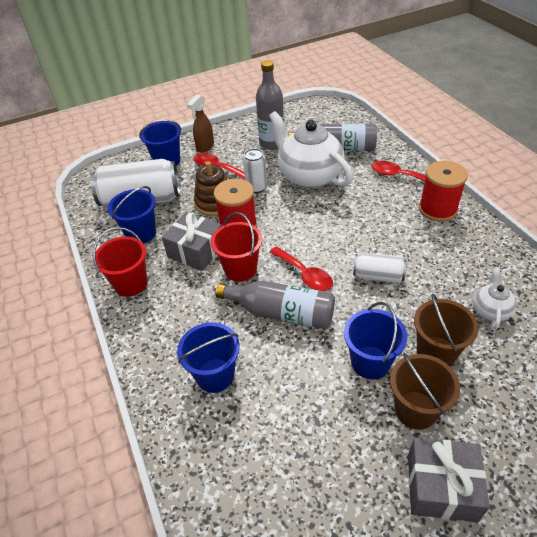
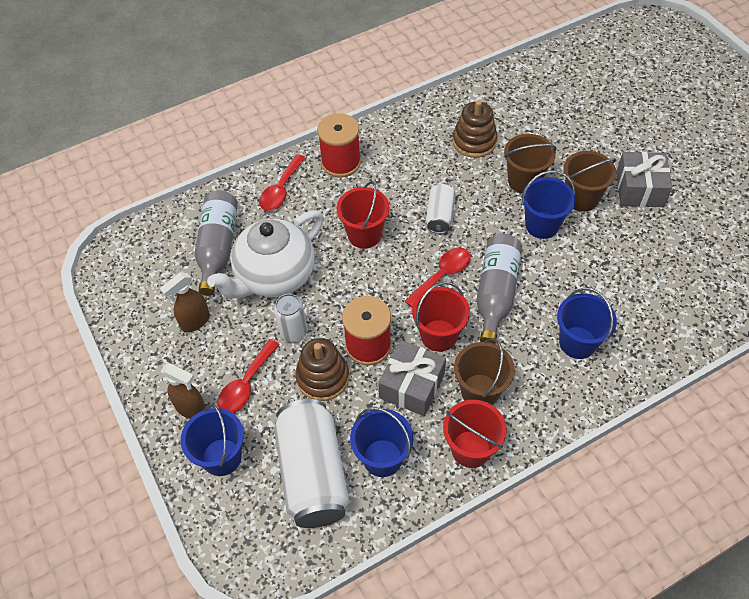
camera: 95 degrees left, 10 degrees up
grey bottle [256,60,284,150] -> brown spray bottle [160,273,210,332]
white teapot [473,267,516,329] -> brown stacking toy [452,100,497,158]
none -> red bucket [337,181,390,249]
none -> brown bucket [454,338,515,405]

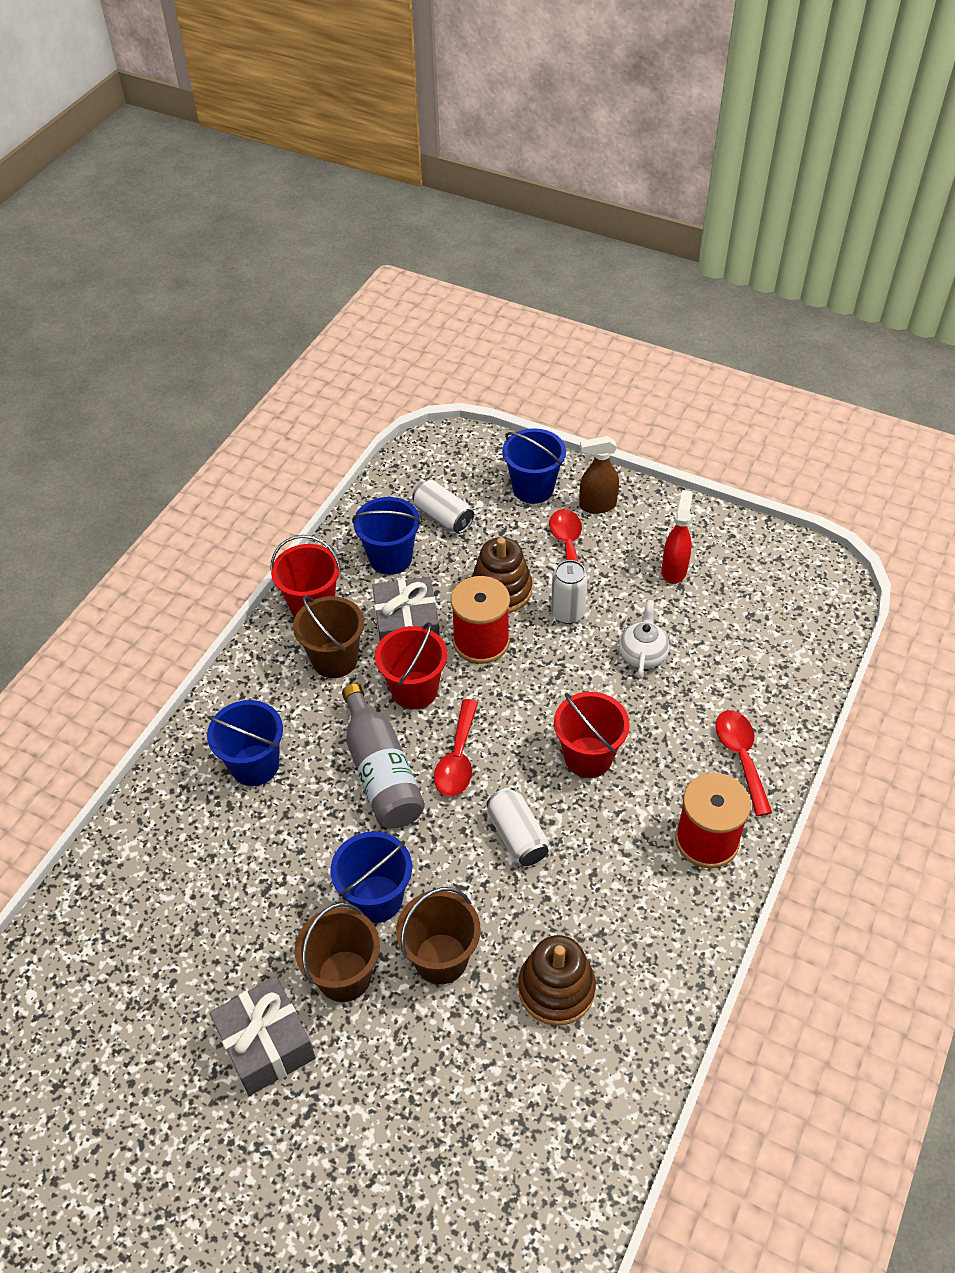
camera: 145 degrees right, 5 degrees down
brown spray bottle [160,273,210,332] -> red spray bottle [661,490,693,584]
grey bottle [195,190,238,296] -> none
white teapot [207,210,324,299] -> white teapot [619,600,669,679], size x0.47
white can [274,399,350,528] -> white can [412,480,474,534], size x0.52

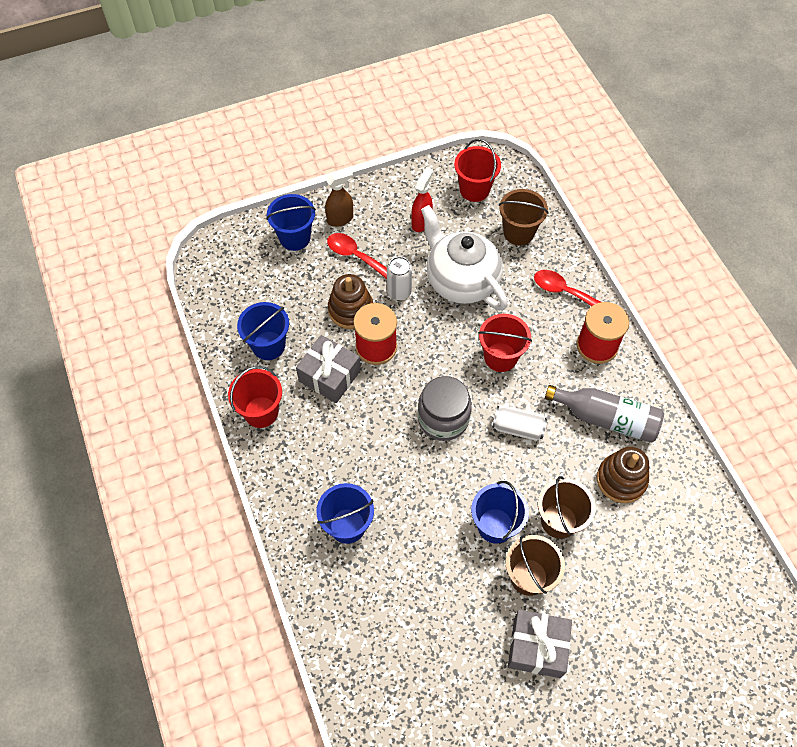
camera: 50 degrees left, 10 degrees up
brown bucket [293,595,364,678] -> brown bucket moved to [499,189,549,245]
grey bottle [342,684,425,829] -> grey bottle moved to [545,385,664,443]
red bucket [375,622,447,710] -> red bucket moved to [454,139,501,202]
white can [412,480,474,534] -> none
red spoon [434,699,478,797] -> grey jar [418,376,472,441]
brown spray bottle [579,436,619,514] -> brown spray bottle turned 150 degrees counterclockwise [325,168,353,227]
white teapot [619,600,669,679] -> white teapot [421,205,508,311], size x2.15
red spray bottle [661,490,693,584] -> red spray bottle turned 60 degrees clockwise [411,167,433,232]

